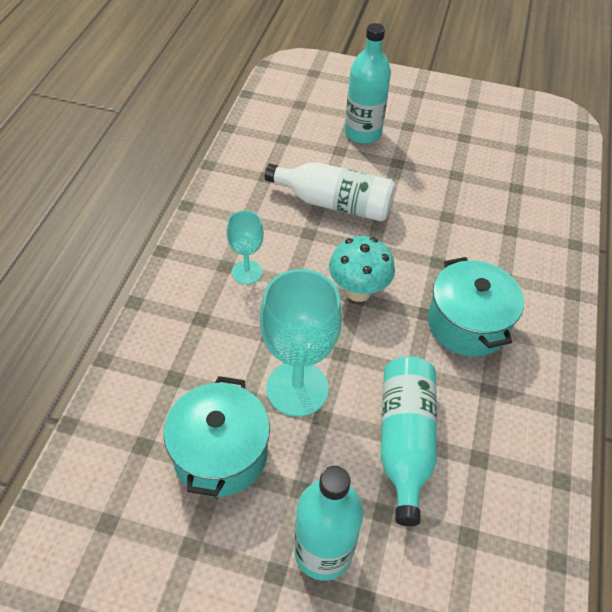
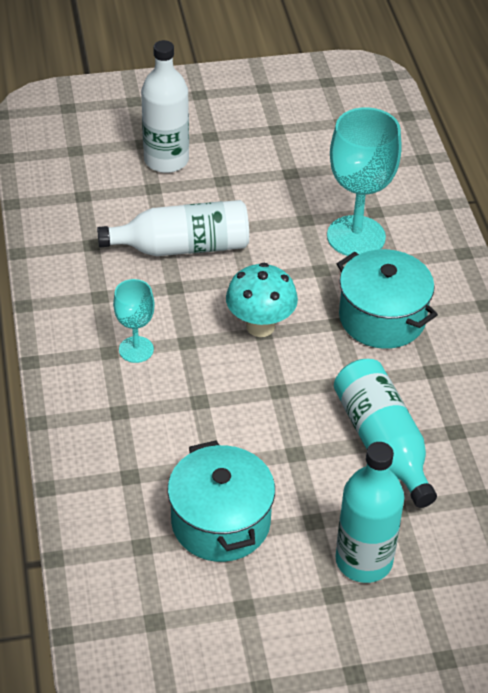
camera: 25 degrees left, 5 degrees down
turquoise goblet [260,269,342,416] -> turquoise goblet moved to [327,107,402,256]
turquoise bottle [345,23,391,144] -> white bottle [141,40,189,173]

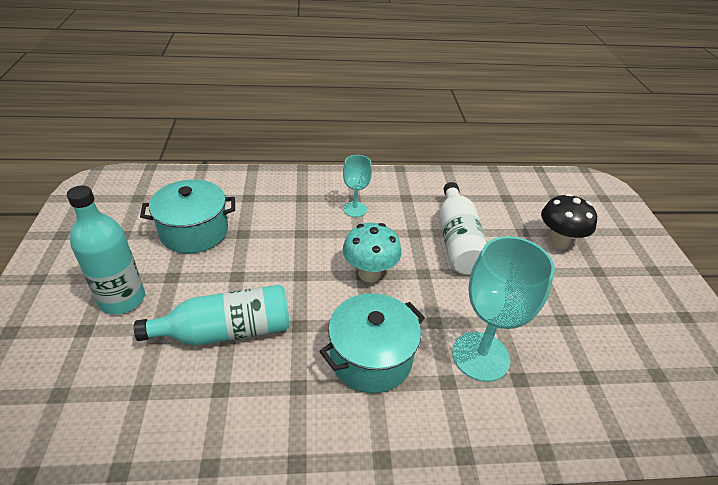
camera: 95 degrees right, 5 degrees down
white bottle [141,40,189,173] -> black mushroom [541,193,597,249]

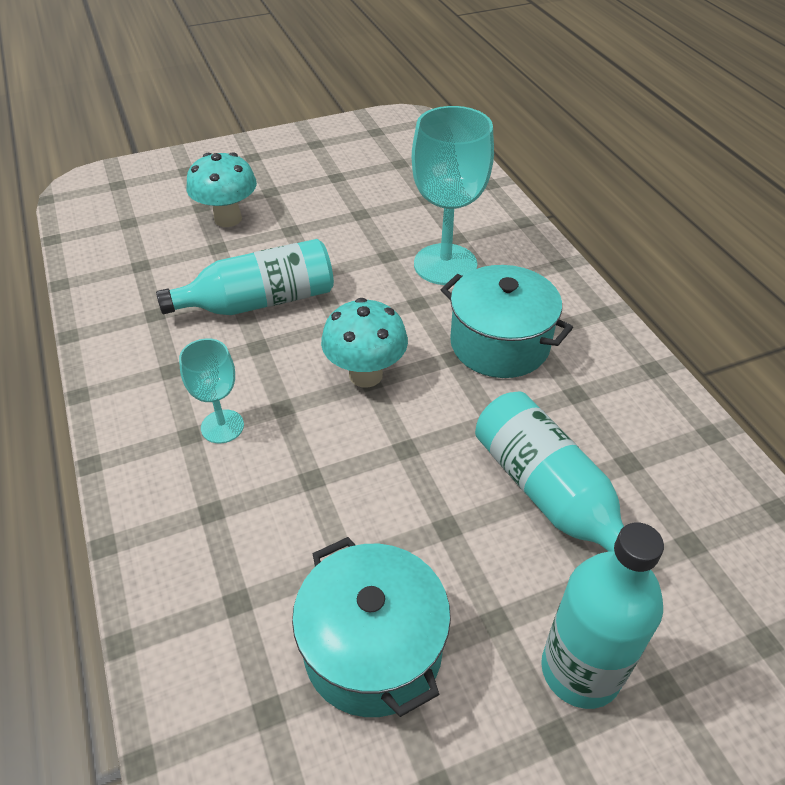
camera: 105 degrees left, 5 degrees up
white bottle [439,182,487,275] -> turquoise bottle [156,239,334,315]
black mushroom [541,193,597,249] -> turquoise mushroom [186,152,257,227]

